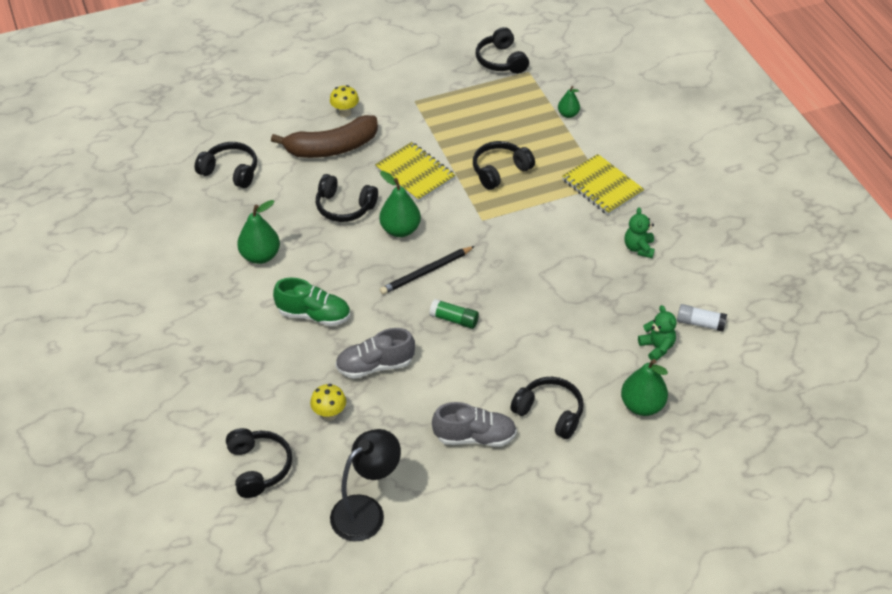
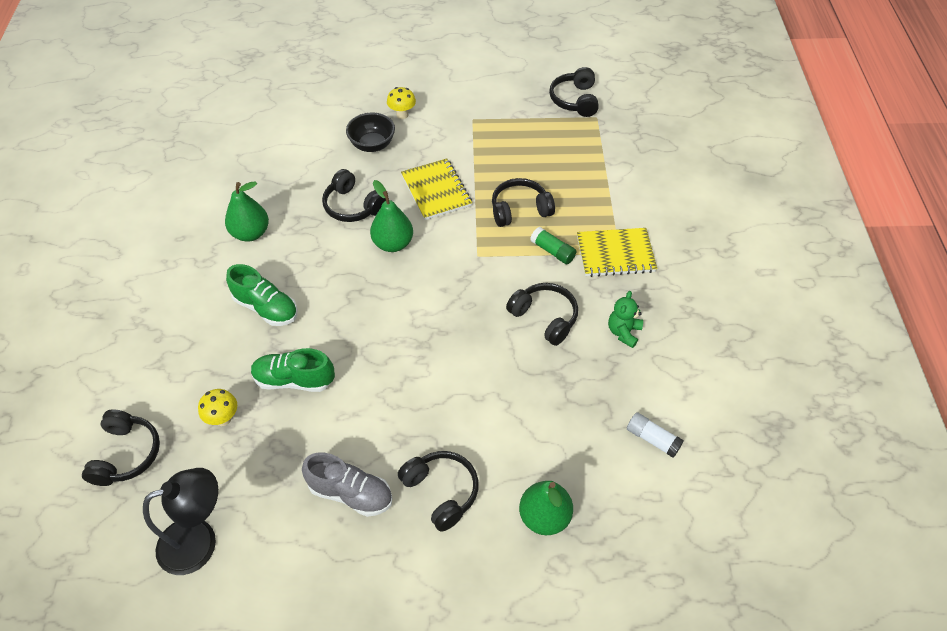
camera: 20 degrees right, 5 degrees up
black headphones [195,142,257,188] -> black headphones moved to [506,283,578,346]
brown banana [271,115,378,158] -> black bowl [346,113,395,152]
grey shoe [335,328,415,379] -> green shoe [251,348,335,392]
black pencil [380,246,475,295] -> none
green glue stick [429,299,479,329] -> green glue stick moved to [530,227,576,264]
green pear [558,86,580,118] -> none
yellow notebook [562,154,644,215] -> yellow notebook turned 75 degrees counterclockwise [577,228,657,277]
green teddy bear [638,305,677,361] -> none

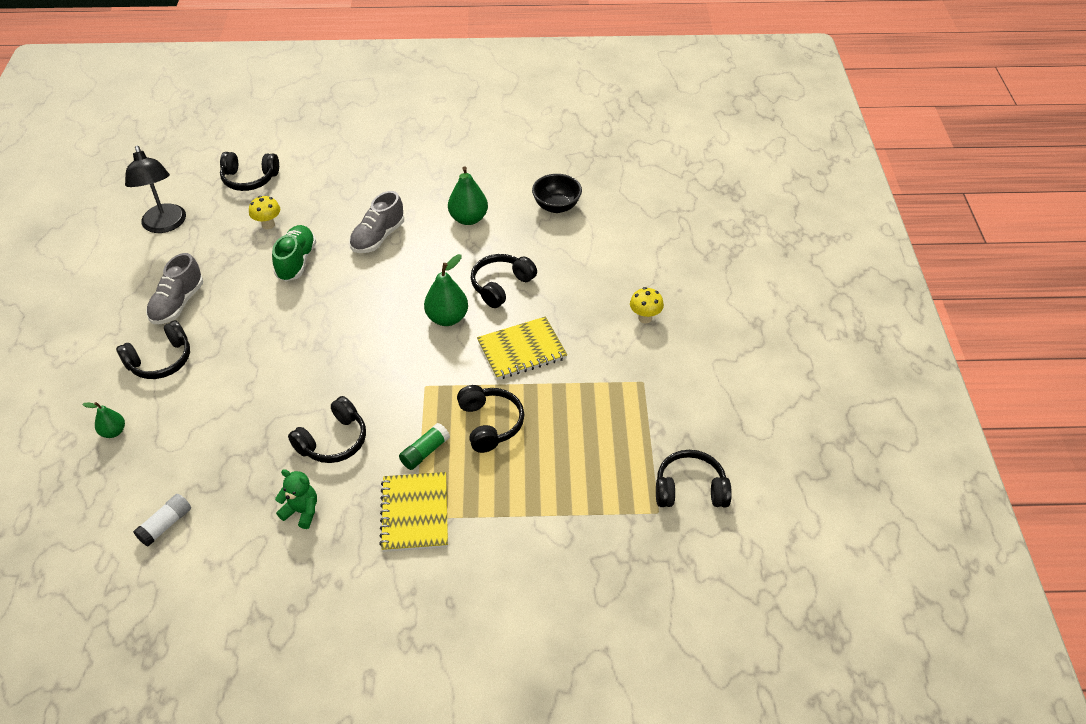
camera: 90 degrees right, 5 degrees down
green shoe [226,264,297,326] -> grey shoe [349,191,404,253]
black bowl [346,113,395,152] -> black bowl moved to [532,174,582,213]
green pear [519,481,573,535] -> green pear [82,402,125,438], size x0.59

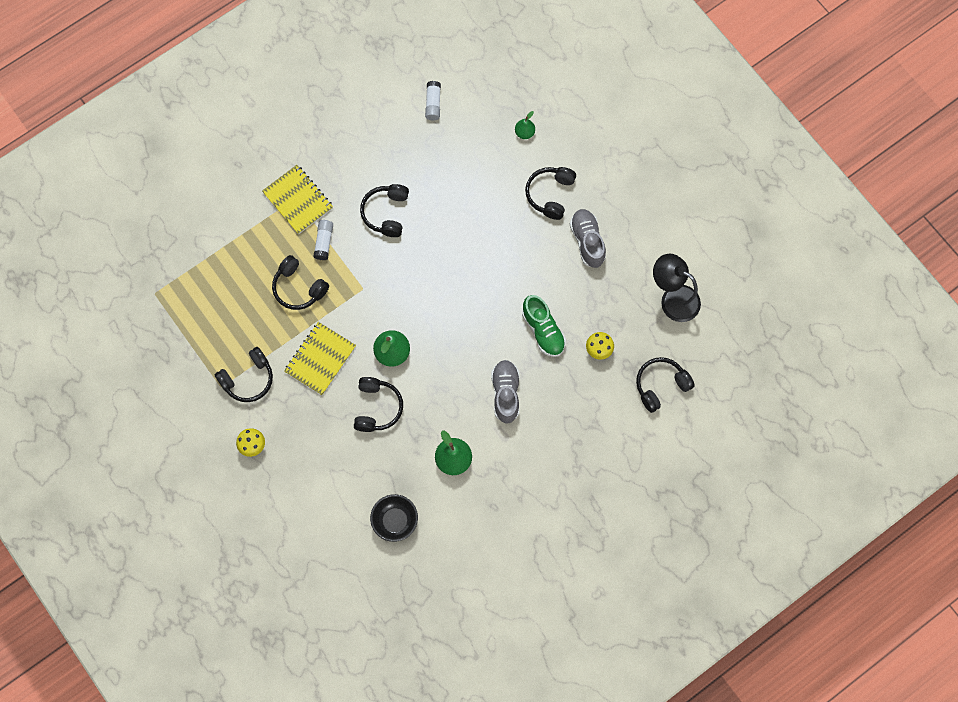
camera: 145 degrees right, 25 degrees up
green teddy bear [275,469,317,529] -> none
green glue stick [399,423,450,470] -> white glue stick [313,220,333,260]
black headphones [656,450,732,507] -> black headphones moved to [215,347,273,402]

